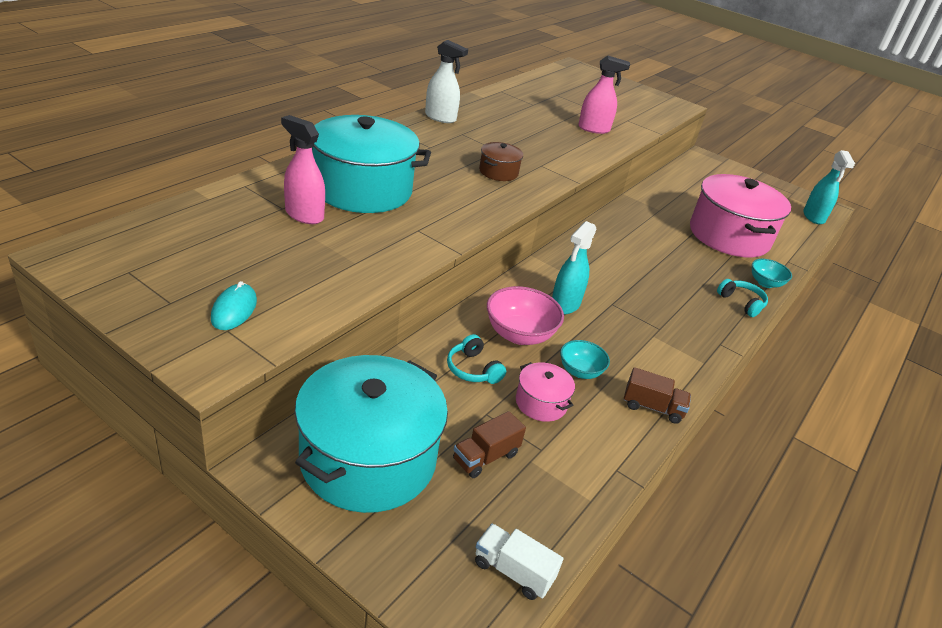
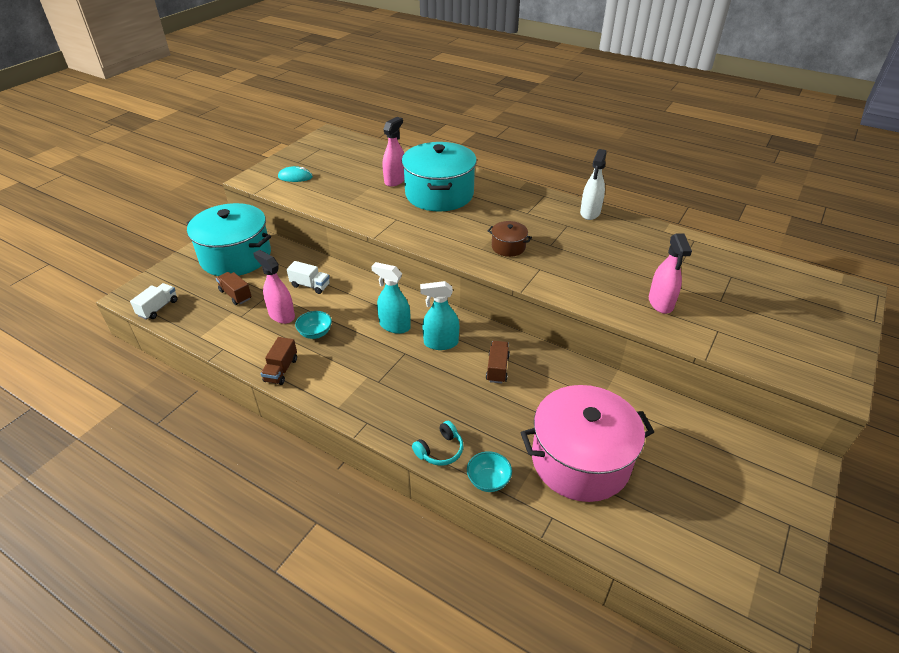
camera: 90 degrees right, 5 degrees up
turquoise headphones [447,334,506,384] -> white truck [287,261,330,294]
pink bowl [487,286,564,345] -> none
pink pot [516,362,575,422] -> pink spray bottle [253,250,295,324]
turquoise spray bottle [803,150,855,224] -> turquoise spray bottle moved to [420,281,459,350]
none -> brown truck [486,341,510,383]

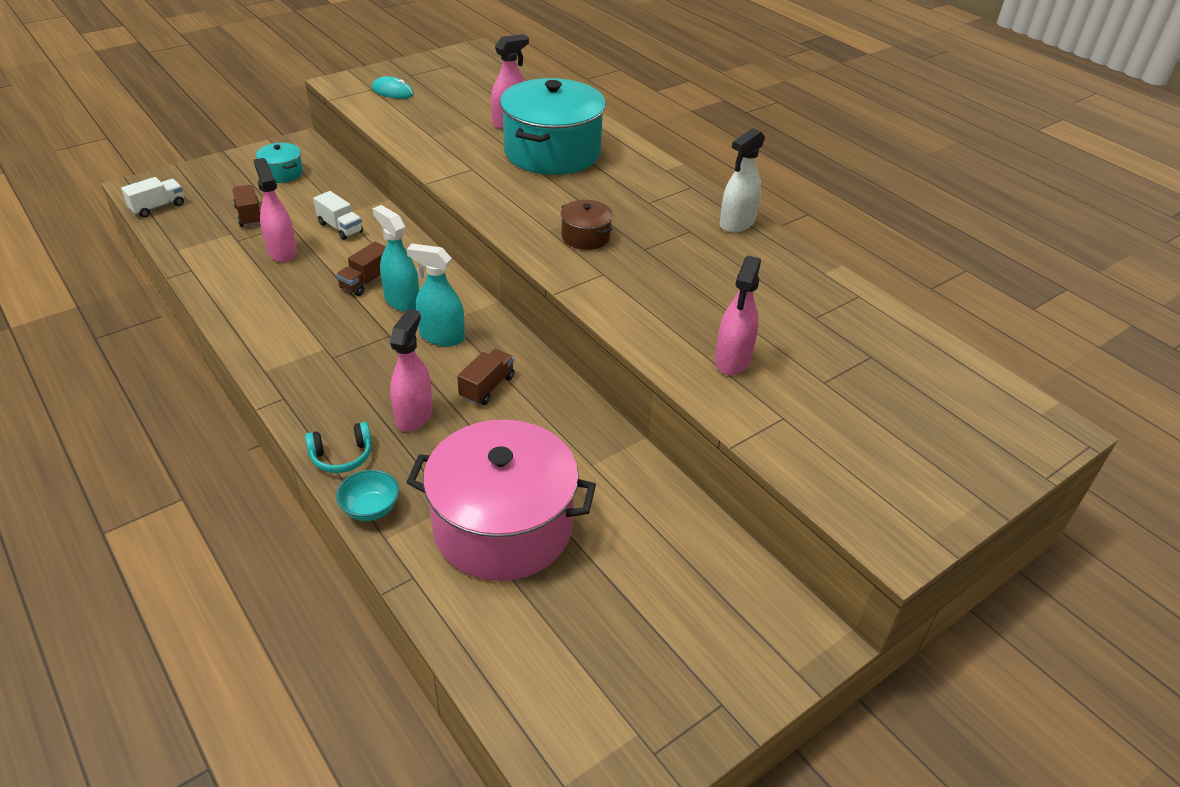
camera: 20 degrees right, 0 degrees up
turquoise pot [186,203,271,276] -> turquoise pot [256,143,303,183], size x0.44
brown truck [261,337,297,385] -> brown truck moved to [336,242,386,296]
turquoise bowl [295,311,332,339] -> none
none -> pink spray bottle [390,309,433,432]

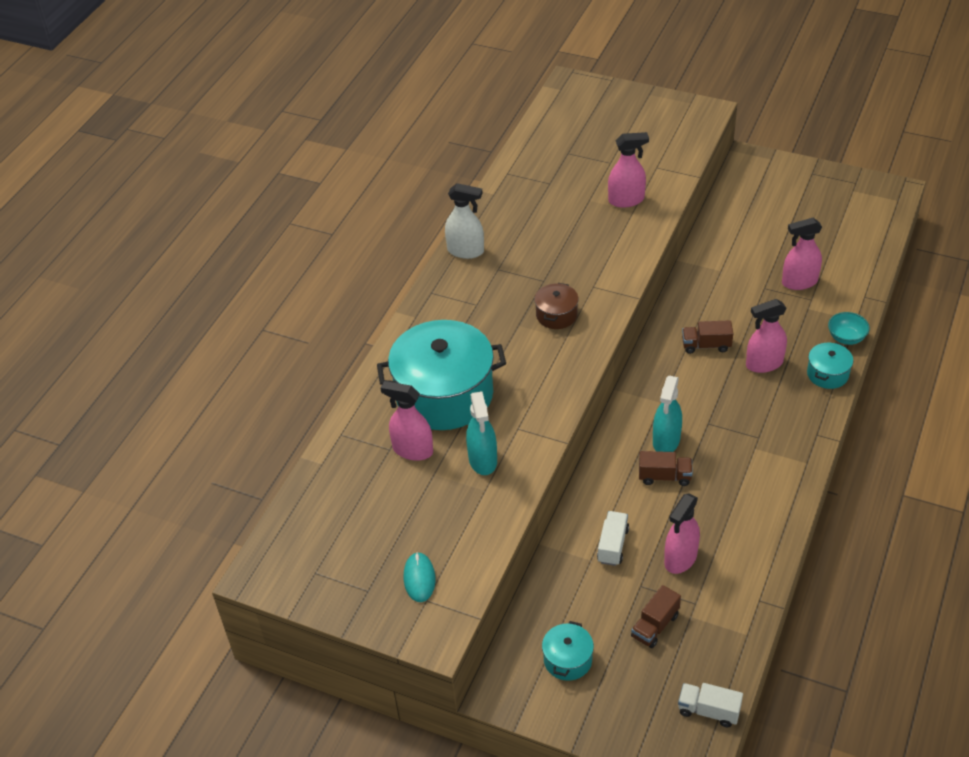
camera: 115 degrees left, 5 degrees up
turquoise headphones [305,422,372,473] -> turquoise pot [807,342,853,389]
pink pot [406,420,596,581] -> pink spray bottle [782,218,822,290]
turquoise spray bottle [407,244,465,346] -> turquoise spray bottle moved to [466,391,497,475]

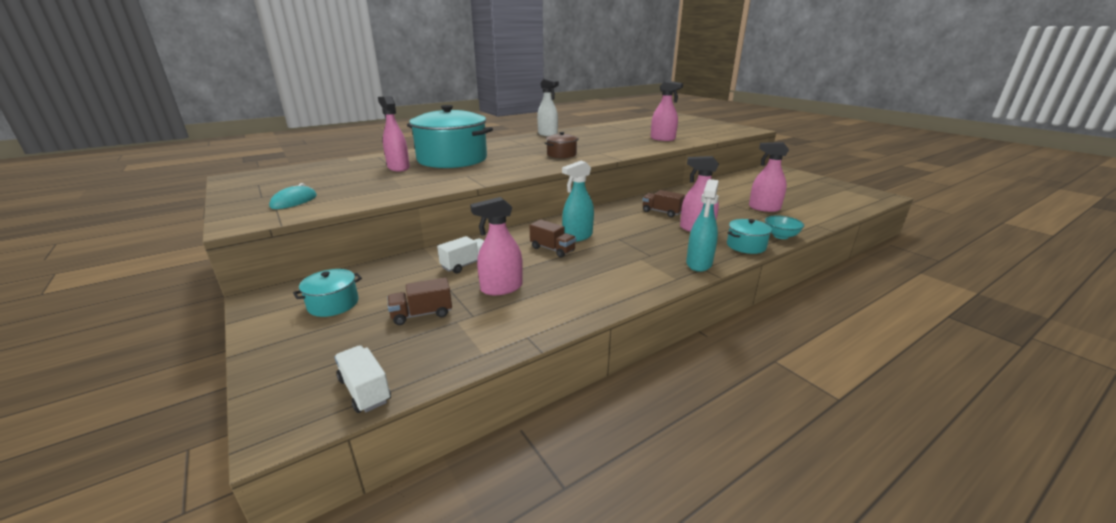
camera: 30 degrees right, 20 degrees down
turquoise spray bottle [466,391,497,475] -> turquoise spray bottle moved to [686,179,719,272]

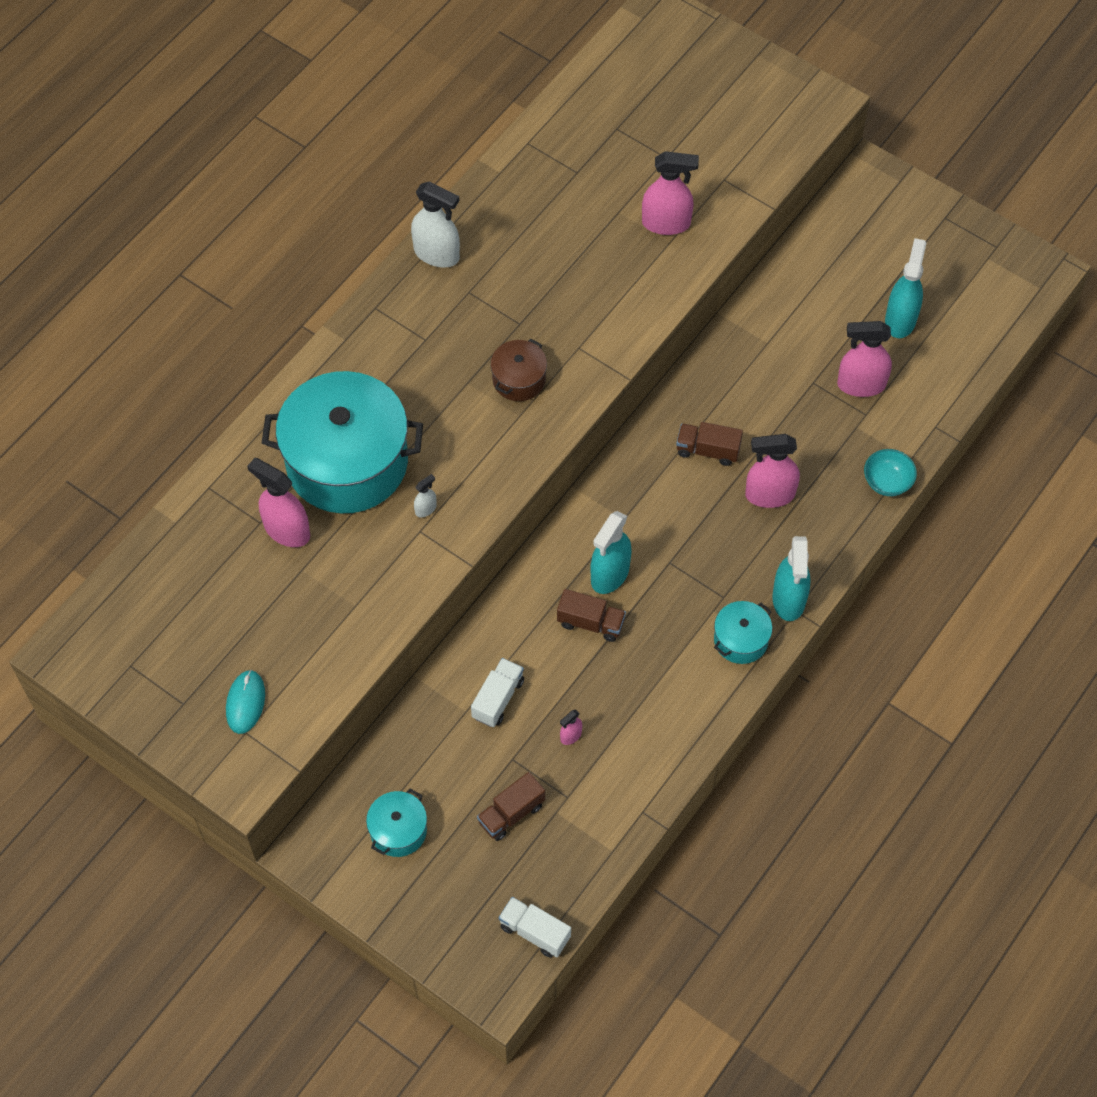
camera: 20 degrees left, 35 degrees up
pink spray bottle [470,197,523,295] -> pink spray bottle [560,710,582,745], size x0.47
turquoise pot [727,219,772,254] -> turquoise pot moved to [714,601,772,664]
none -> white spray bottle [414,474,437,518]
none -> turquoise spray bottle [885,238,926,338]

